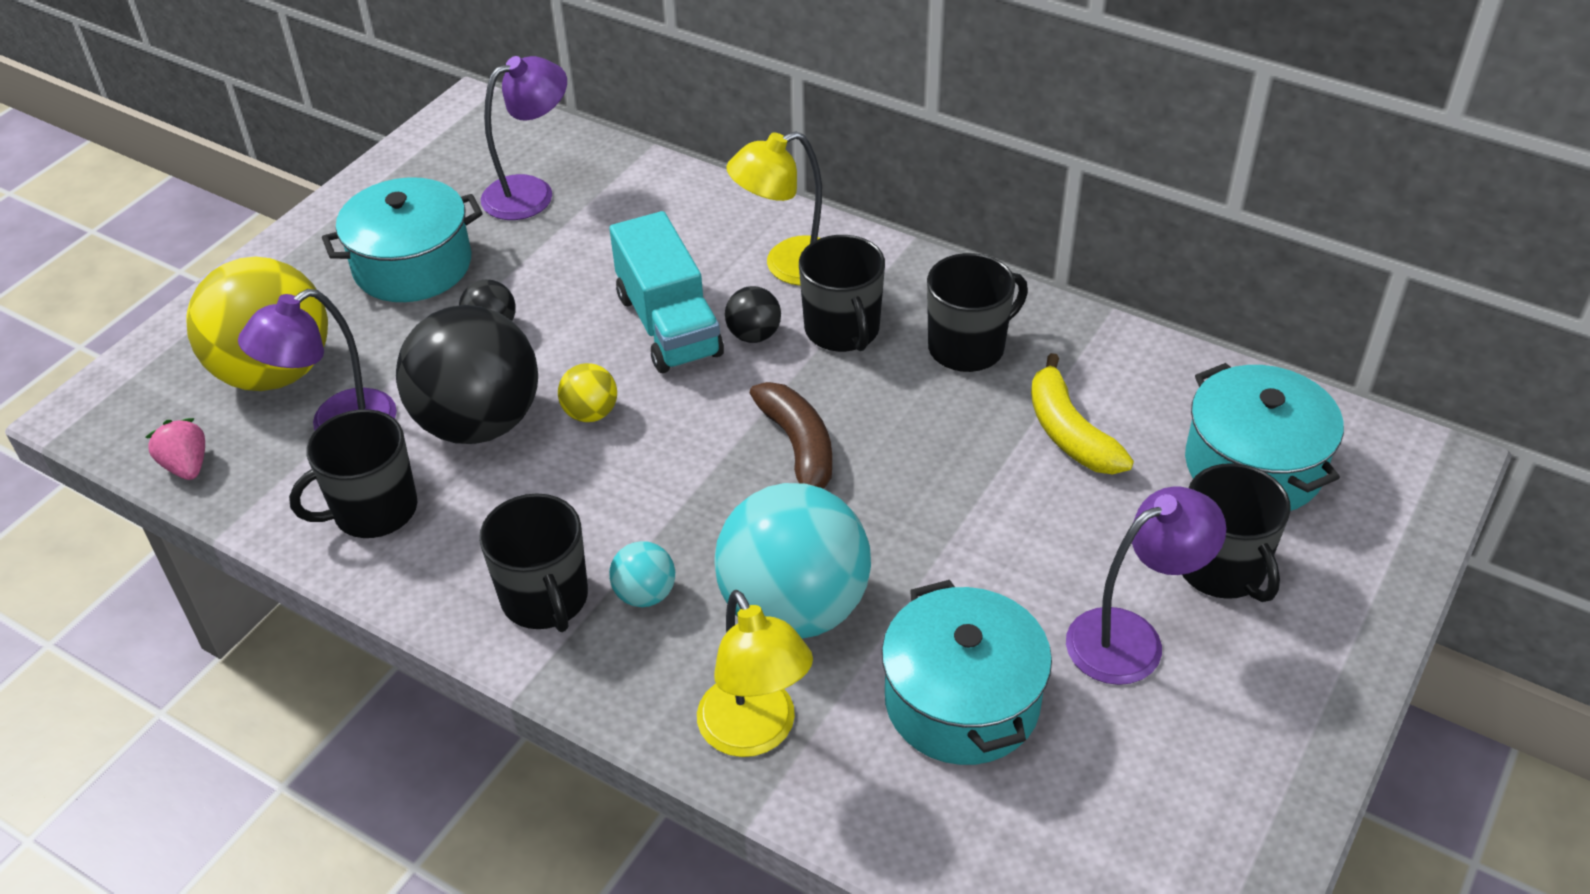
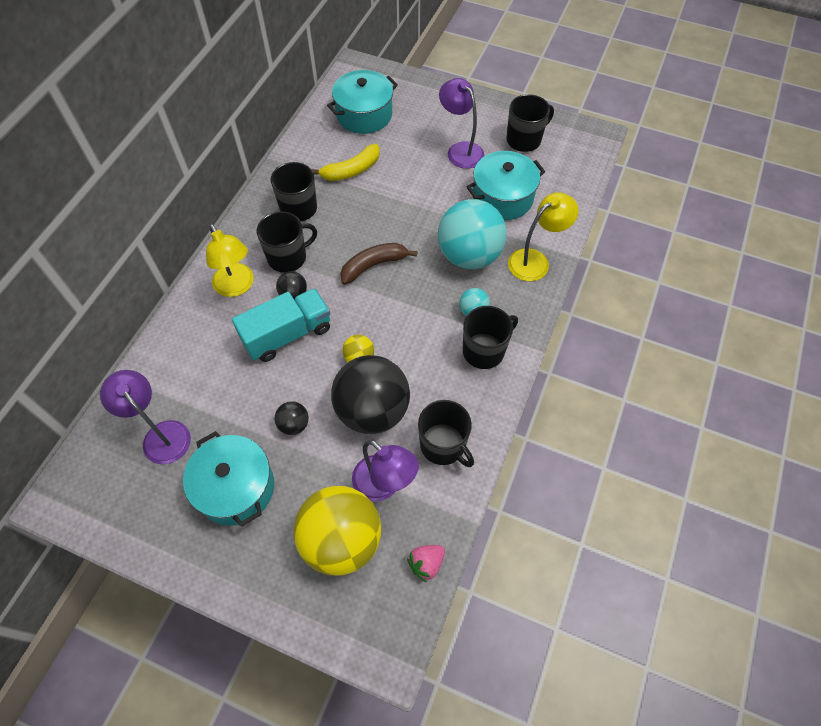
camera: 100 degrees left, 15 degrees up
black mug [1182,463,1291,602] -> black mug moved to [507,94,554,152]

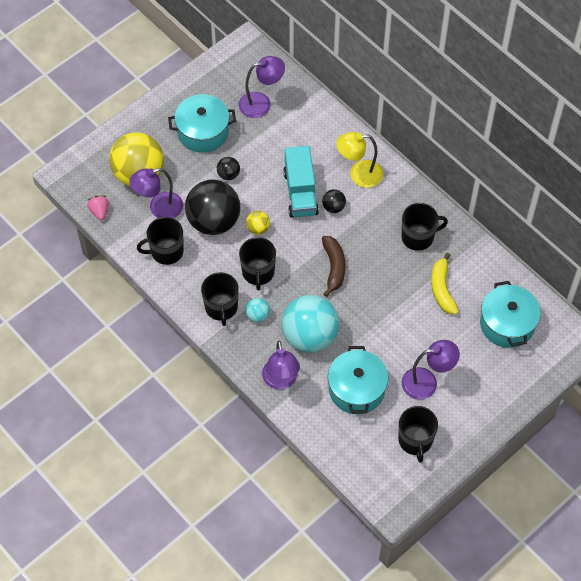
camera: 115 degrees right, 0 degrees up
black mug [257,212,317,273] -> black mug moved to [239,237,276,290]
yellow lamp [508,192,579,281] -> purple lamp [262,341,300,390]

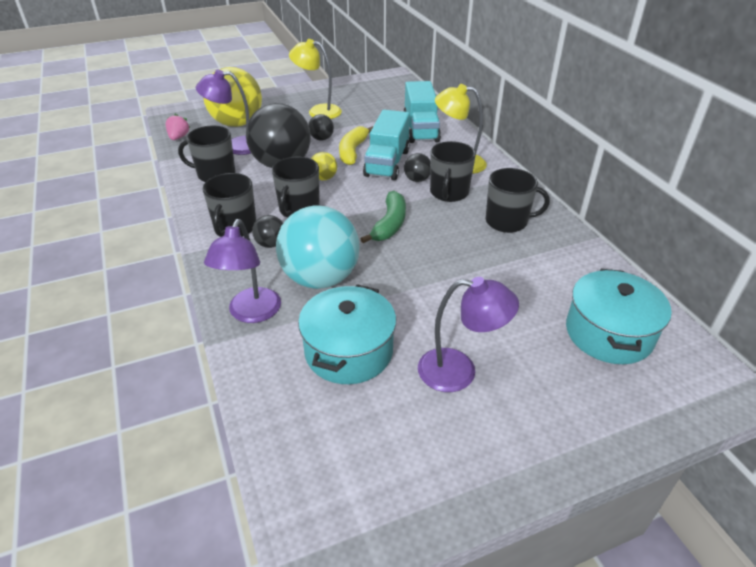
camera: 20 degrees right, 20 degrees down
turquoise pot [168,94,236,153] -> yellow lamp [289,39,342,119]
purple lamp [239,56,285,118] -> none
turquoise ball [245,298,270,323] -> black ball [252,215,283,248]
brown banana [322,236,345,297] -> green banana [361,191,406,243]
black mug [398,406,438,463] -> black mug moved to [430,141,476,202]
yellow banana [431,253,459,314] -> yellow banana moved to [339,126,373,165]
none -> turquoise truck [403,81,441,143]

